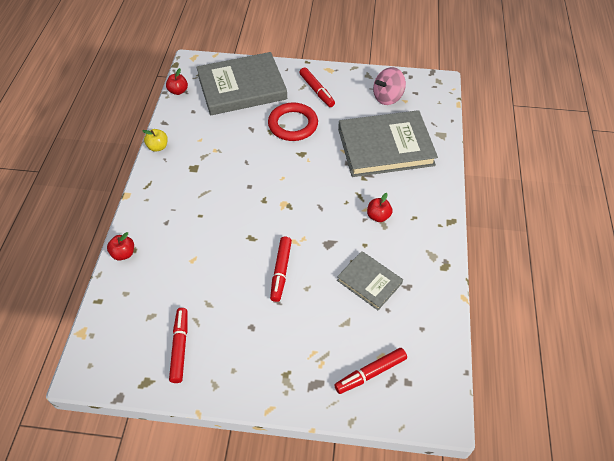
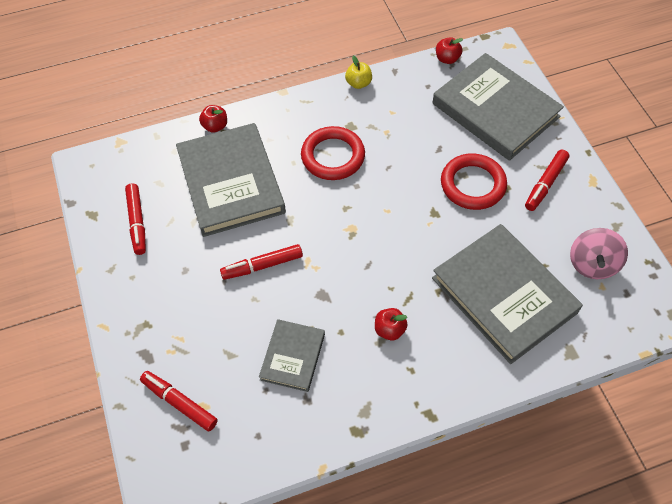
camera: 65 degrees right, 5 degrees up
red marker [169,308,187,383] -> red marker turned 105 degrees clockwise [125,183,146,255]
pink spinning top [373,67,406,105] -> pink spinning top turned 105 degrees counterclockwise [570,228,628,279]
none -> grey book [176,123,286,237]
none -> red ring [301,126,365,180]

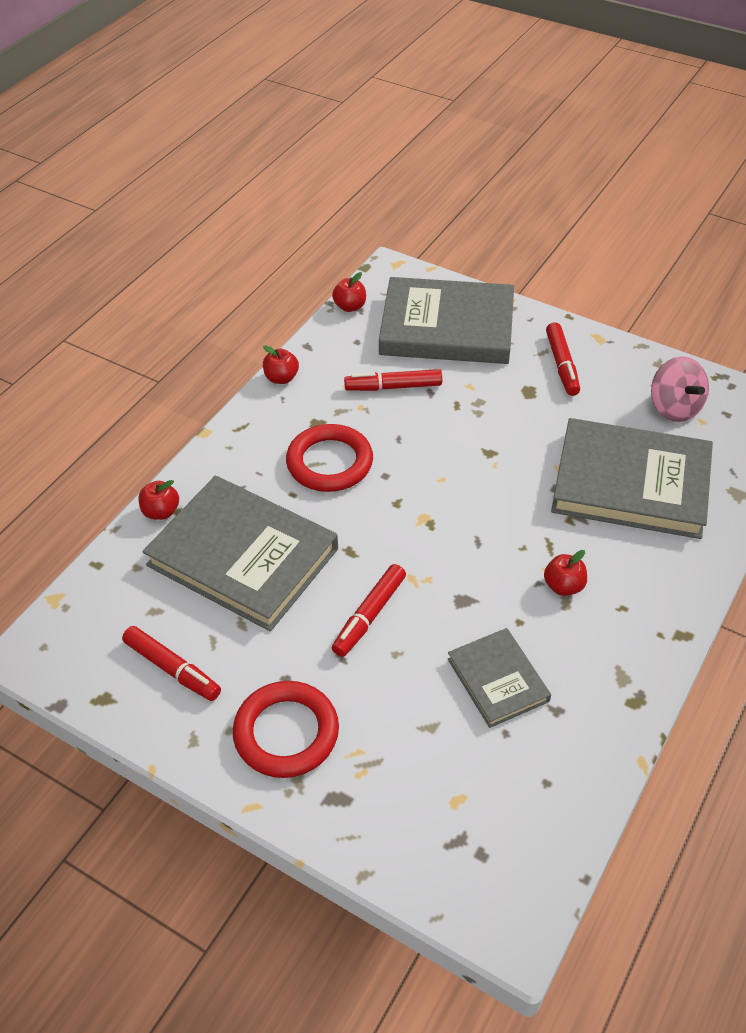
camera: 40 degrees left, 10 degrees down
red marker [140,371,218,431] -> red marker moved to [344,369,442,391]
yellow apple [345,56,372,89] -> red apple [263,345,299,384]
red ring [441,153,507,210] -> red ring moved to [233,681,339,778]

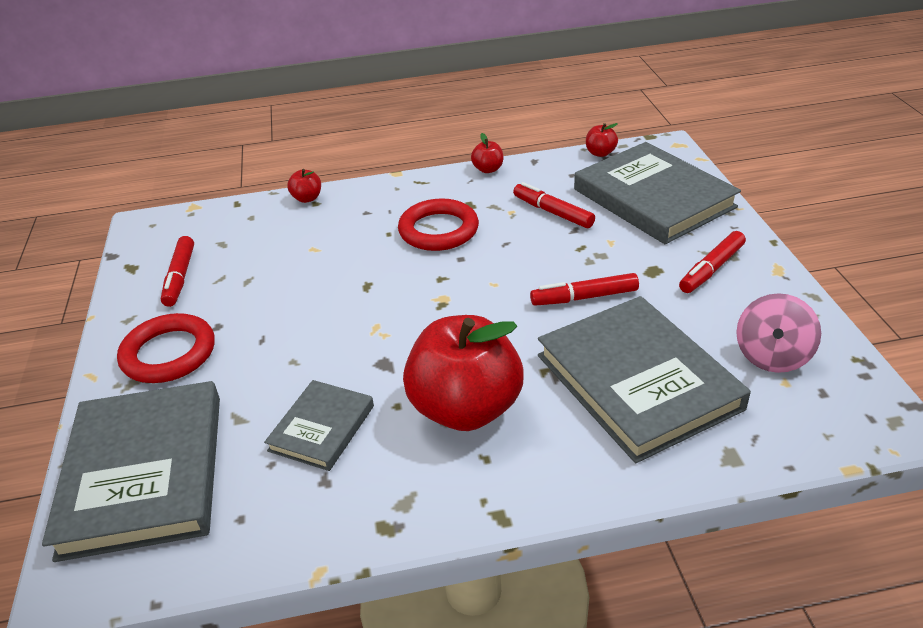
camera: 50 degrees right, 10 degrees down
grey book [142,476,338,631] -> grey book moved to [42,381,220,562]
red marker [332,564,406,657] -> red marker moved to [530,273,639,306]
red apple [544,550,587,596] -> red apple [403,315,524,431], size x2.46

